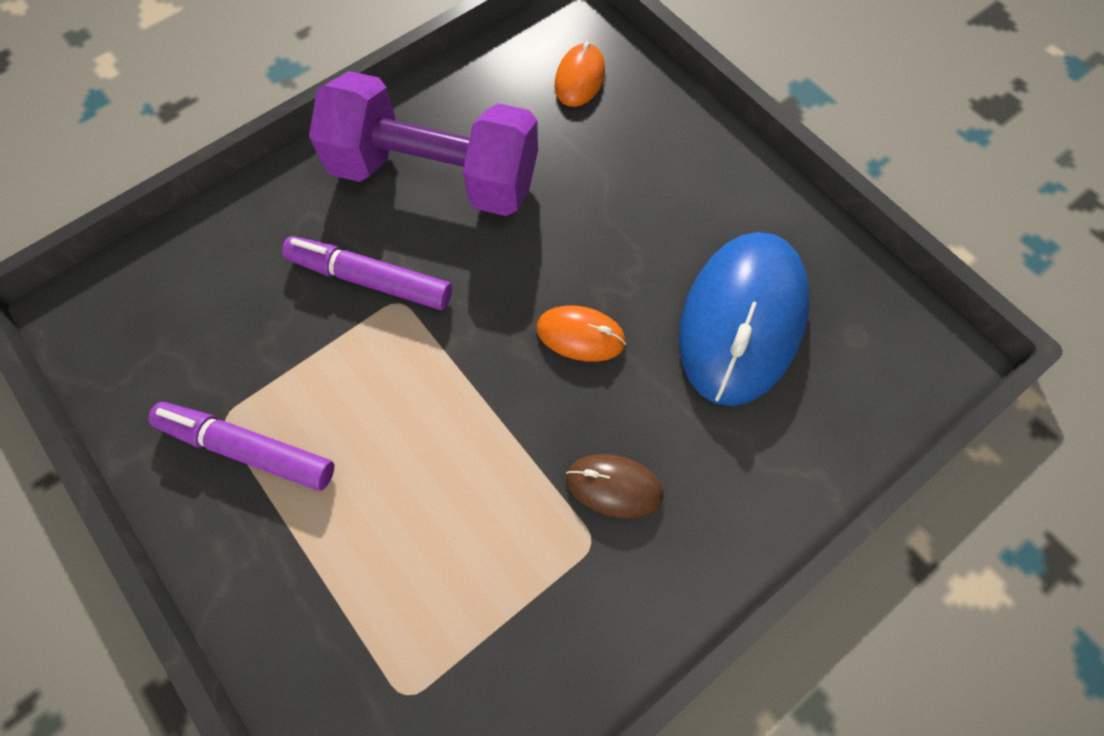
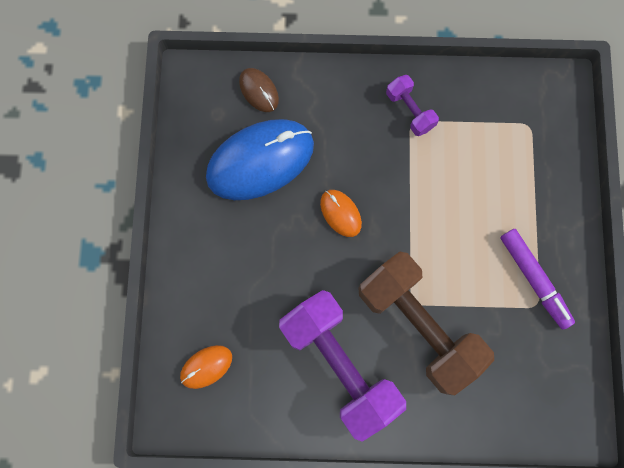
camera: 140 degrees left, 10 degrees up
purple marker [282,236,452,310] -> brown dumbbell [358,252,494,395]
brown mouse [566,454,663,518] -> brown mouse moved to [239,68,279,112]
none -> purple dumbbell [386,75,439,136]

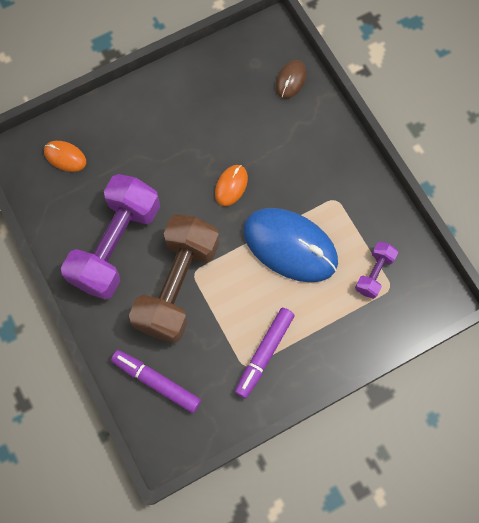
camera: 60 degrees right, 5 degrees down
blue mouse [206,119,314,200] -> blue mouse moved to [243,208,338,283]
purple dumbbell [386,75,439,136] -> purple dumbbell moved to [355,242,398,299]
none -> purple marker [111,350,201,413]

